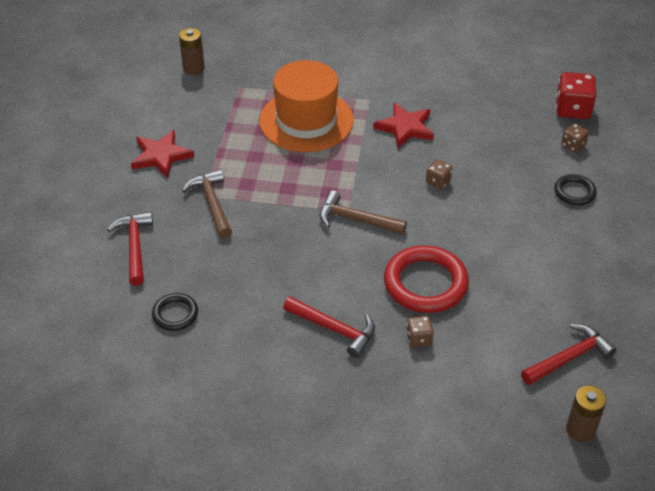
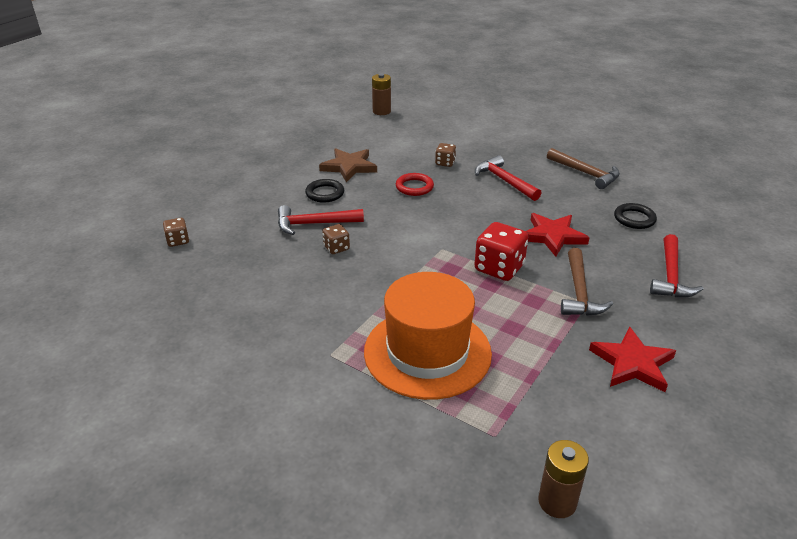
camera: 155 degrees left, 10 degrees down
brown hammer [320,190,407,235] -> brown hammer moved to [547,148,620,189]
red star [373,103,434,148] -> red star moved to [525,213,590,257]
red ring [384,245,469,313] -> red ring [396,173,434,196], size x0.53
red hammer [521,324,617,385] -> red hammer moved to [278,205,364,235]
black ring [554,174,597,205] -> black ring moved to [305,179,344,203]
red dice [556,72,596,119] -> red dice moved to [474,222,528,281]
none -> brown star [319,148,377,182]

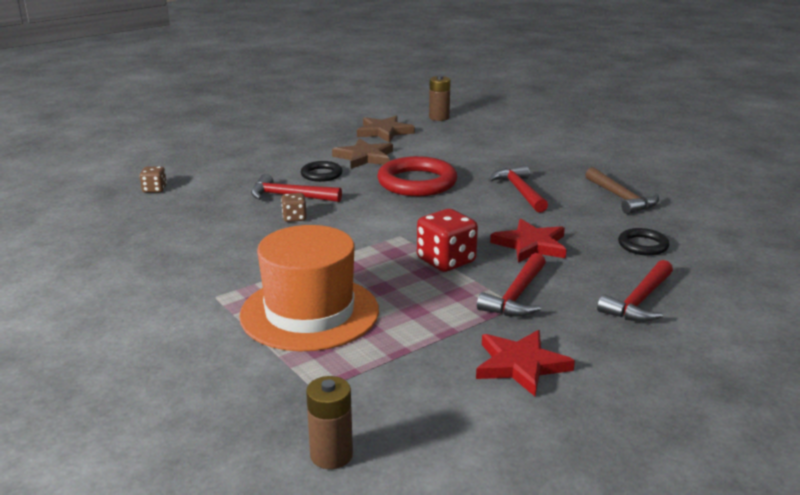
camera: 20 degrees right, 10 degrees down
red ring [396,173,434,196] -> red ring [377,156,457,196], size x1.87
brown dice [435,143,456,167] -> none
brown hammer [561,248,613,316] -> red hammer [477,253,546,317]
none -> brown star [357,115,415,143]

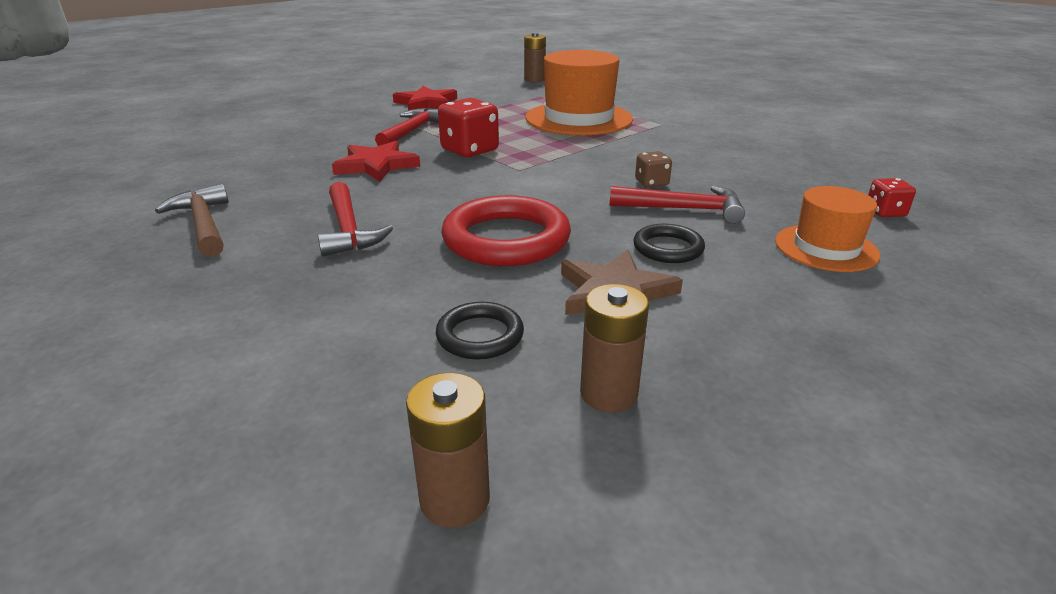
camera: 175 degrees right, 5 degrees up
brown dice [140,167,167,192] -> red dice [868,178,916,217]
brown star [357,115,415,143] -> brown battery [580,284,649,412]
red hammer [597,260,673,322] -> none
black ring [618,228,669,256] -> black ring moved to [436,302,524,360]
none -> orange hat [775,186,880,272]

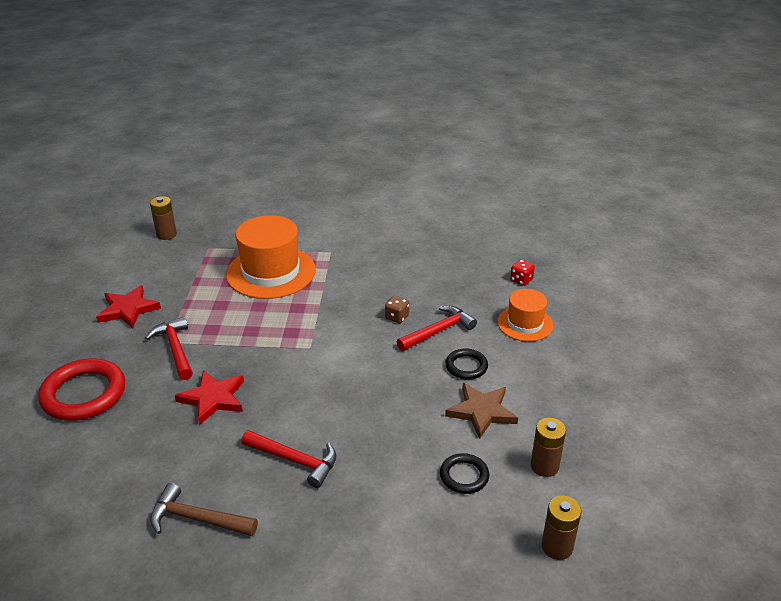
camera: 45 degrees left, 5 degrees up
red dice [438,98,499,157] -> none
red ring [441,195,571,266] -> red ring moved to [38,358,125,421]

